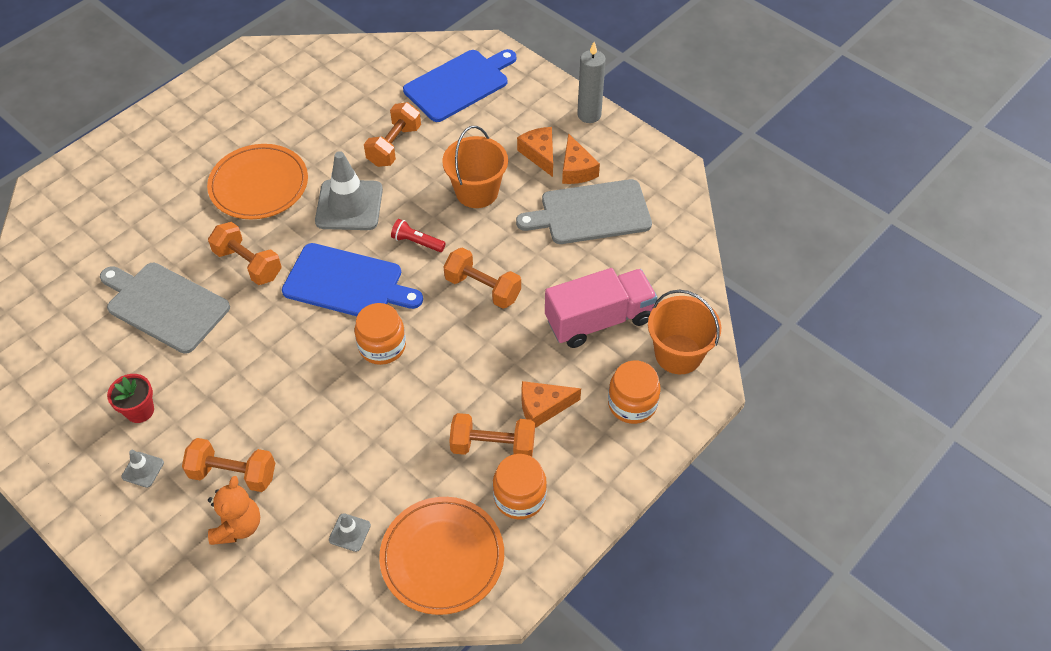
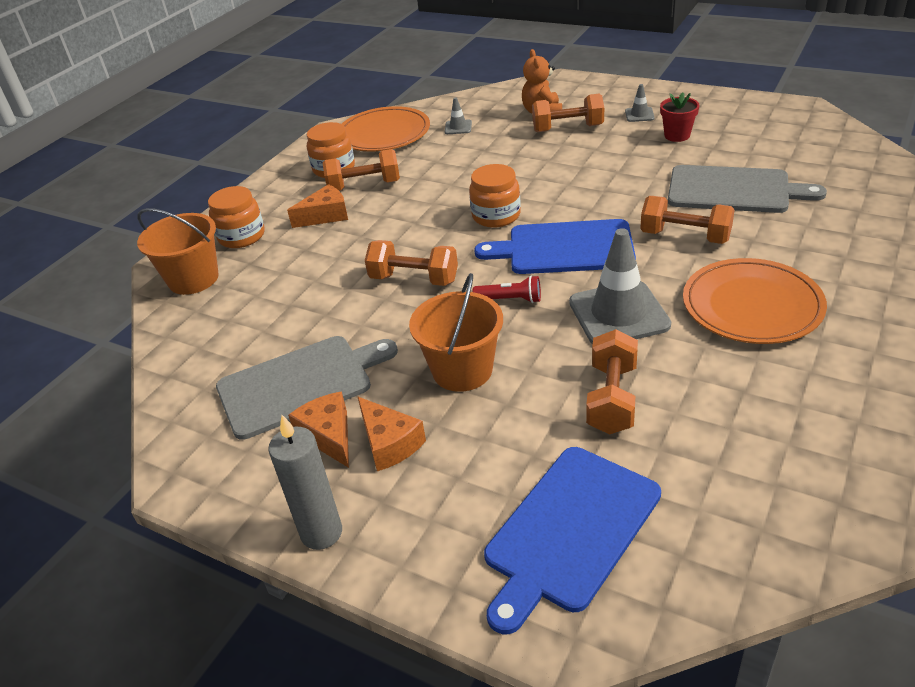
camera: 170 degrees right, 15 degrees down
pink truck [545,268,657,348] -> none

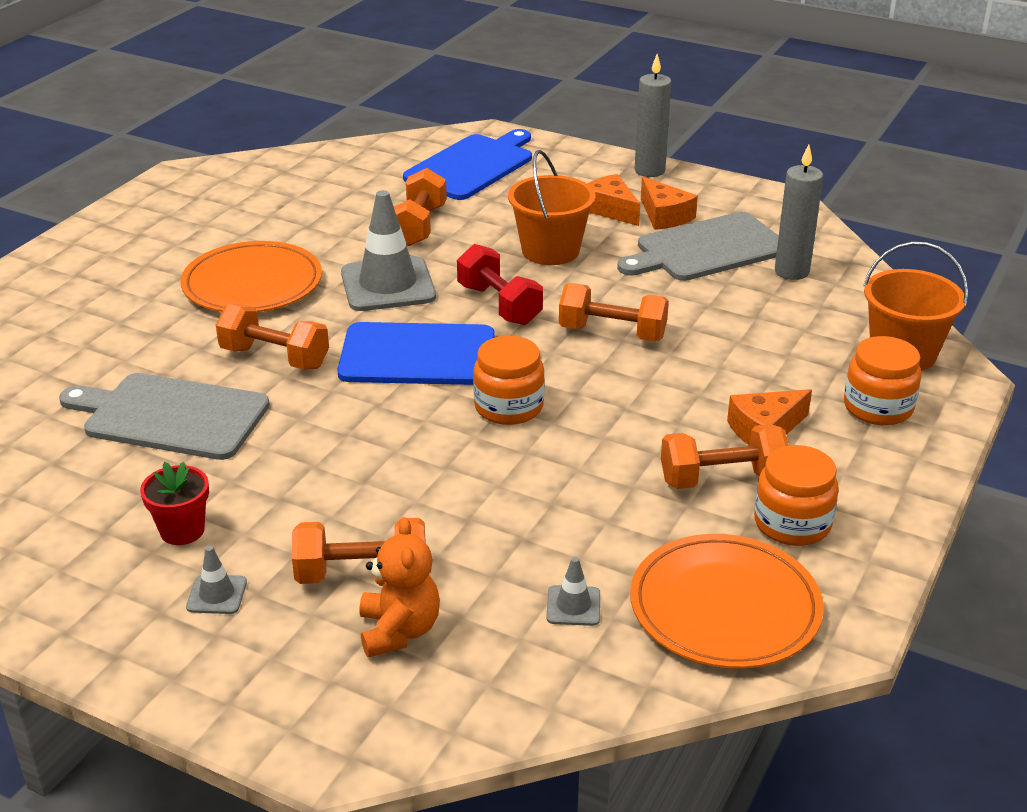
camera: 175 degrees right, 5 degrees down
red flashlight [473,276,541,303] -> red dumbbell [457,244,543,325]
none -> grey candle [775,144,823,280]

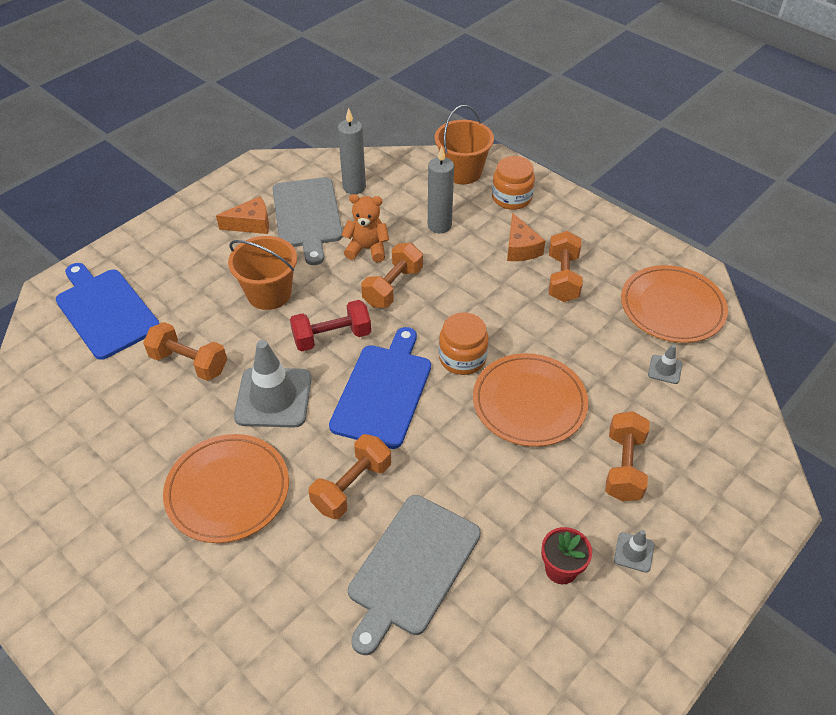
camera: 75 degrees left, 15 degrees up
orange teddy bear [360,517,440,658] -> orange teddy bear moved to [342,194,389,262]
orange cheese [587,174,640,226] -> none
grey candle [635,54,672,177] -> grey candle moved to [428,146,454,233]
orange jar [754,445,839,546] -> none
none -> orange plate [473,353,588,447]

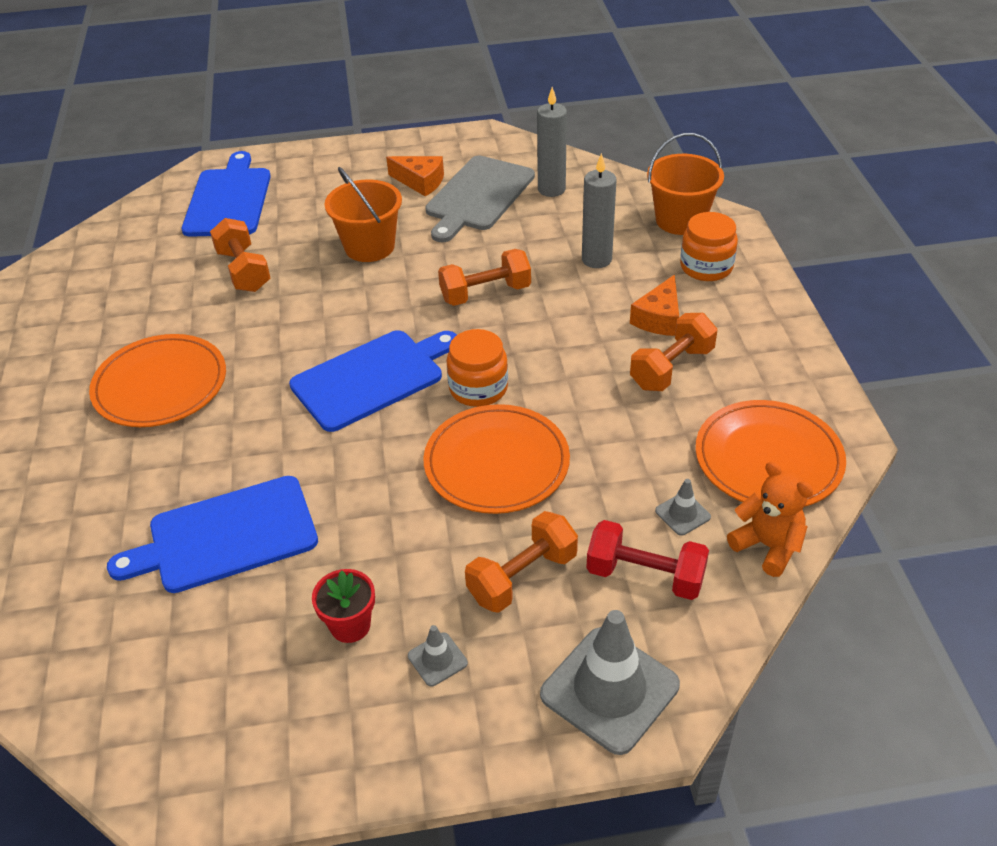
camera: 40 degrees right, 5 degrees down
grey traffic cone [234,340,312,428] -> grey traffic cone moved to [540,610,680,755]
red dumbbell [290,300,371,351] -> red dumbbell moved to [586,520,709,600]
orange dumbbell [309,434,391,519] -> none
orange teddy bear [342,194,389,262] -> orange teddy bear moved to [727,461,813,577]
grey cutting board [348,495,481,655] -> blue cutting board [107,476,318,593]

